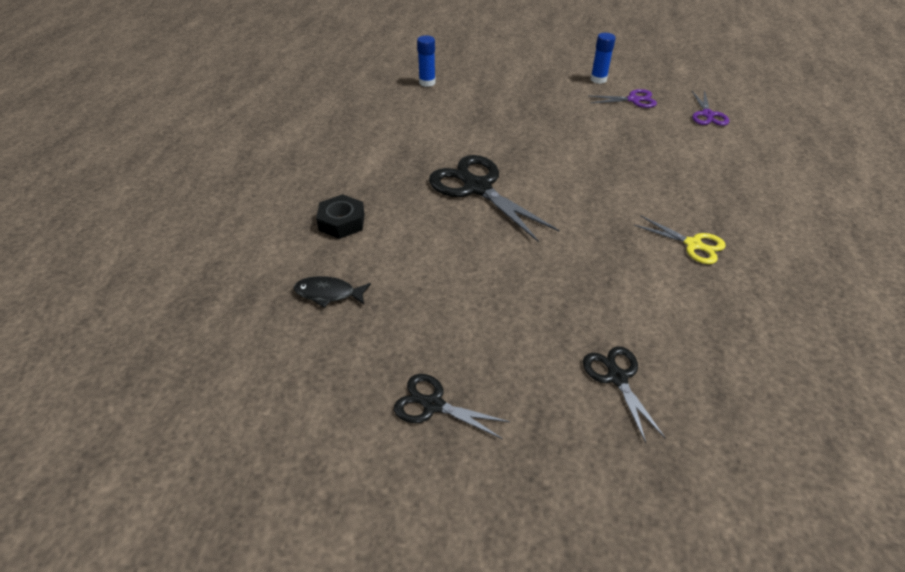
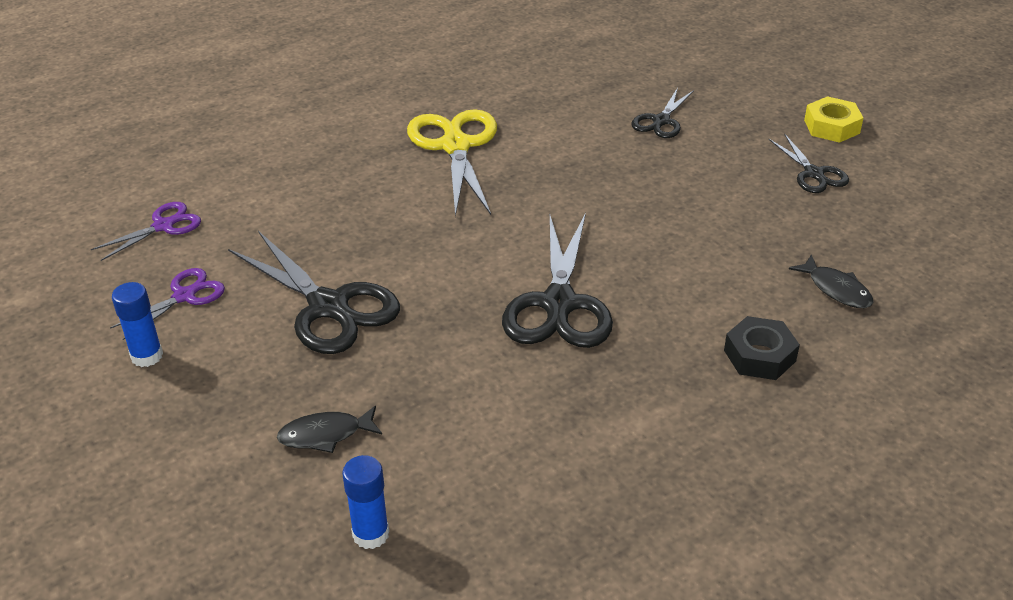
camera: 135 degrees left, 5 degrees down
purple scissors [589,89,657,108] -> purple scissors turned 90 degrees clockwise [110,268,225,340]
yellow scissors [634,216,726,264] -> yellow scissors [407,109,497,217], size x1.81
none -> black scissors [228,231,400,354]
none -> black fish [277,406,382,453]
none -> yellow nut [804,96,863,143]

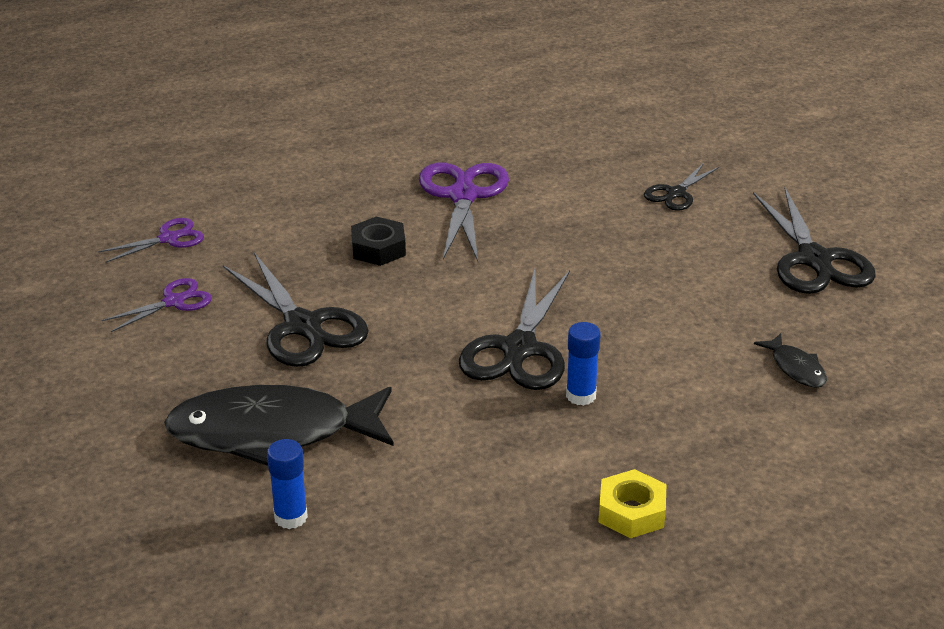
camera: 10 degrees right, 5 degrees down
blue glue stick [112,282,163,367] -> blue glue stick moved to [566,322,601,406]
black fish [277,406,382,453] -> black fish [164,385,394,466], size x2.39
yellow scissors [407,109,497,217] -> purple scissors [419,162,509,262]
black nut [724,316,800,380] -> black nut moved to [351,217,406,266]
black scissors [769,134,849,193] -> black scissors [753,187,876,294], size x1.81
yellow nut [804,96,863,143] -> yellow nut moved to [598,469,666,538]

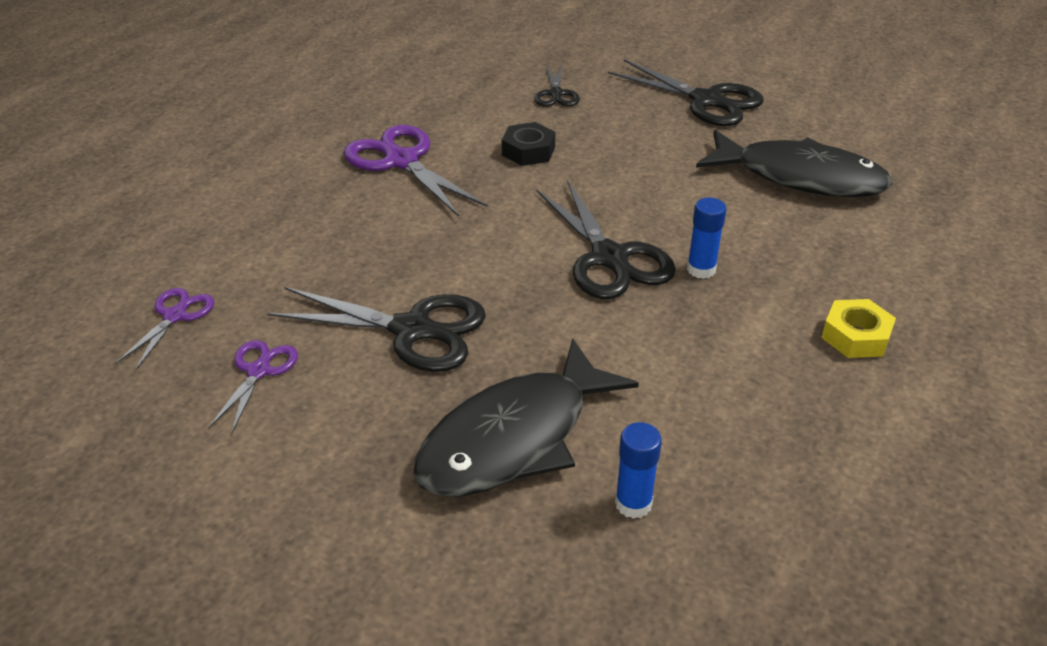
camera: 40 degrees left, 5 degrees up
black nut [351,217,406,266] -> black nut moved to [502,122,555,166]
black fish [754,333,827,388] -> black fish [696,130,893,197], size x2.39

